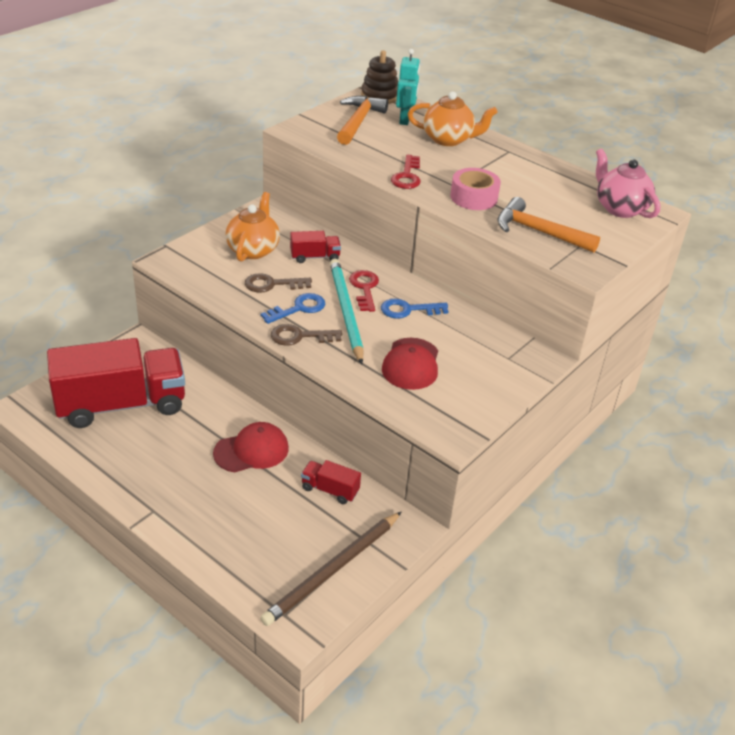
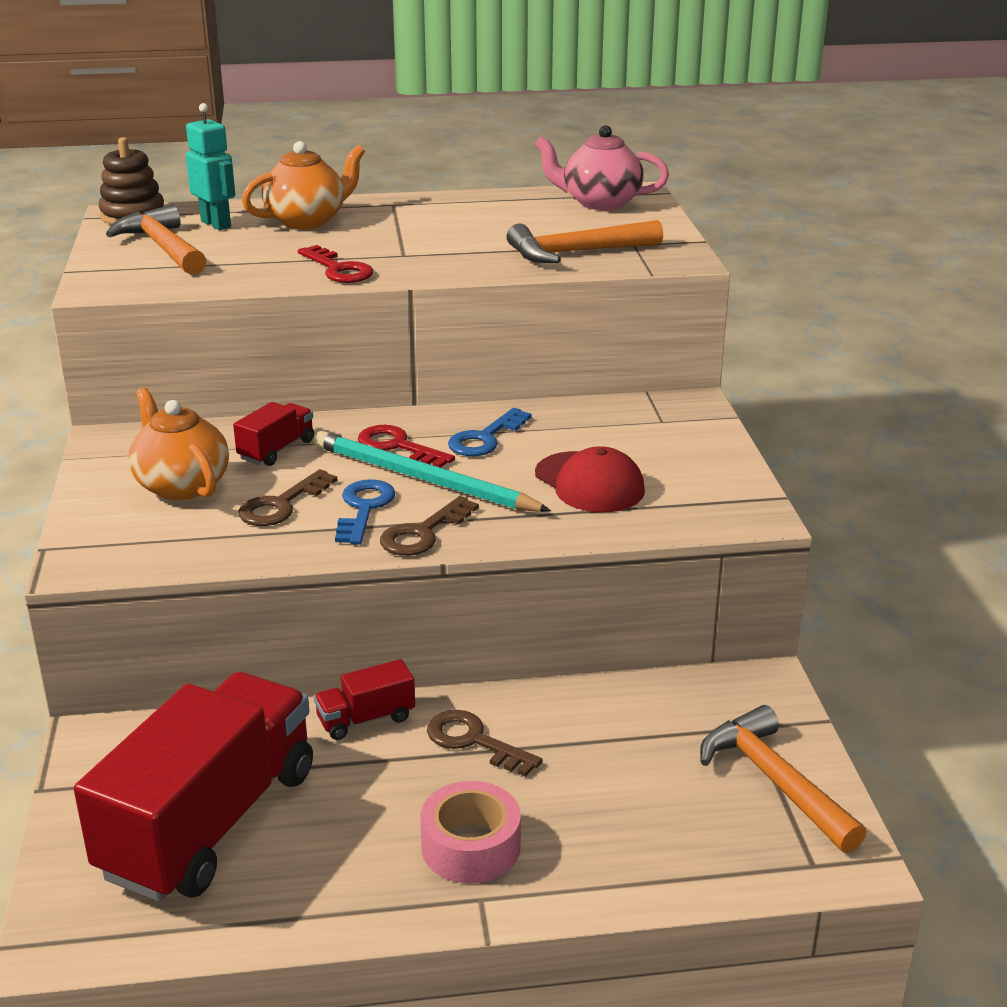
camera: 45 degrees left, 10 degrees down
red cap [213,422,289,472] -> brown key [427,710,543,777]
brown pencil [260,512,401,626] -> orange hammer [700,705,867,853]
red truck [301,460,361,504] -> red truck moved to [314,659,415,740]
pink tape [450,168,501,210] -> pink tape moved to [420,781,521,883]

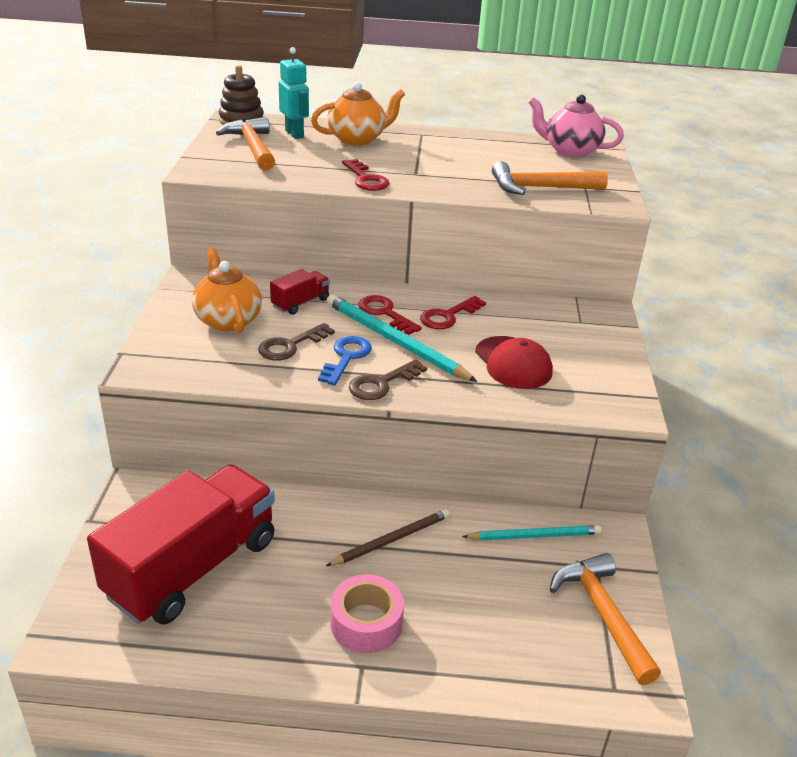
camera: 10 degrees right, 5 degrees up
red truck [314,659,415,740] -> none
brown key [427,710,543,777] -> brown pencil [326,509,450,566]
blue key [448,408,531,456] -> red key [420,296,486,329]
none -> turquoise pencil [462,525,602,540]

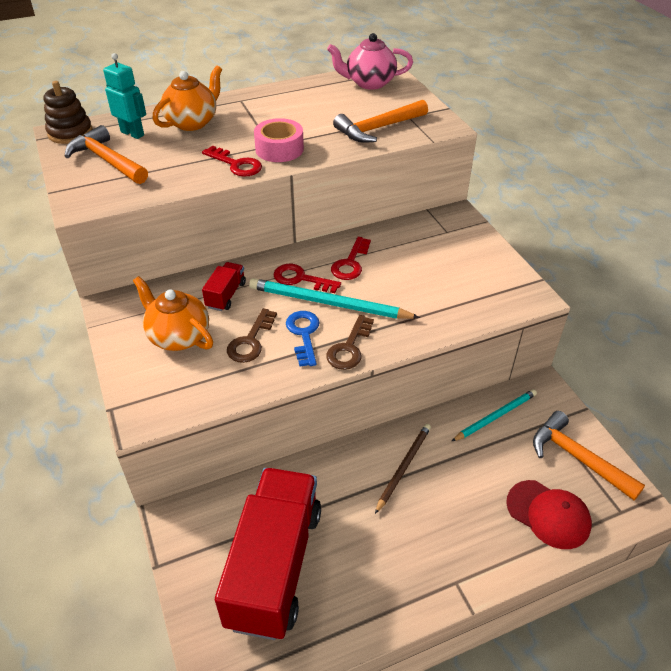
camera: 25 degrees left, 10 degrees up
pink tape [330,574,404,653] -> pink tape moved to [254,118,304,162]
red cap [475,336,553,389] -> red cap moved to [506,480,592,549]

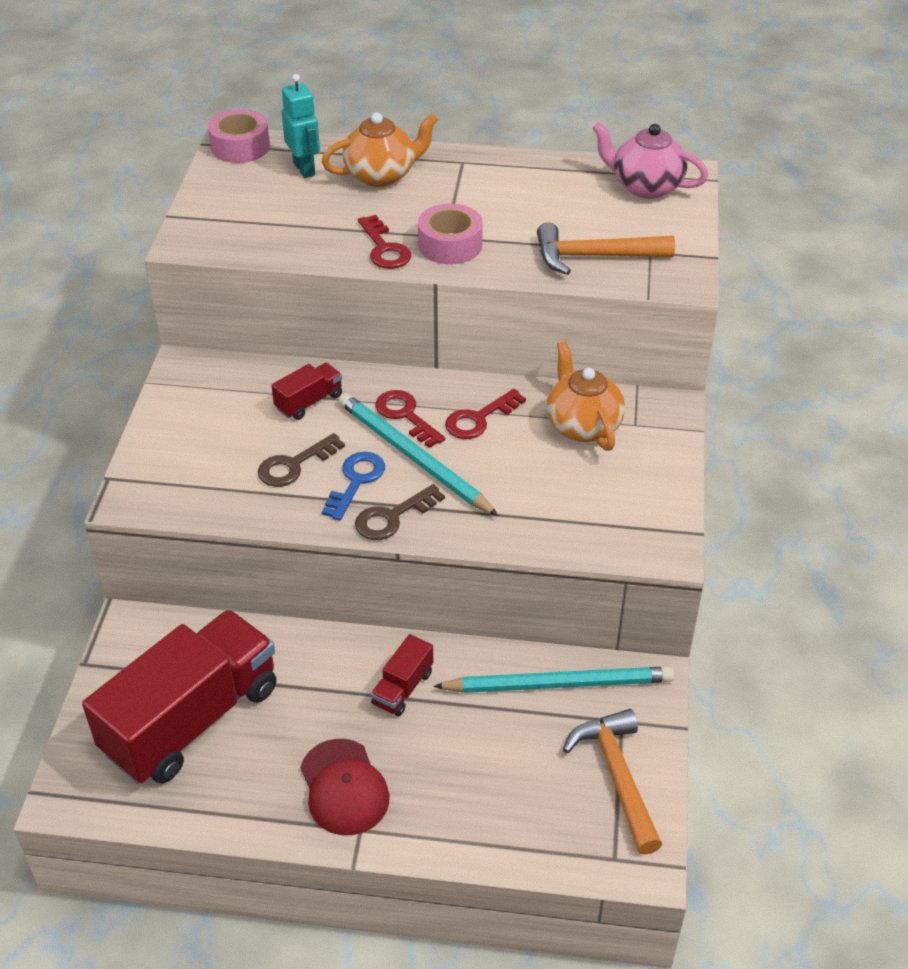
camera: 30 degrees right, 0 degrees up
brown stacking toy [44,81,93,144] -> pink tape [208,109,270,163]
orange hammer [64,125,148,184] -> none
orange teapot [133,276,213,351] -> orange teapot moved to [546,341,625,451]
brown pencil [375,424,431,514] -> red truck [371,634,433,717]
turquoise pencil [451,389,537,442] -> turquoise pencil [433,667,674,693], size x1.55
red cap [506,480,592,549] -> red cap moved to [300,739,390,835]

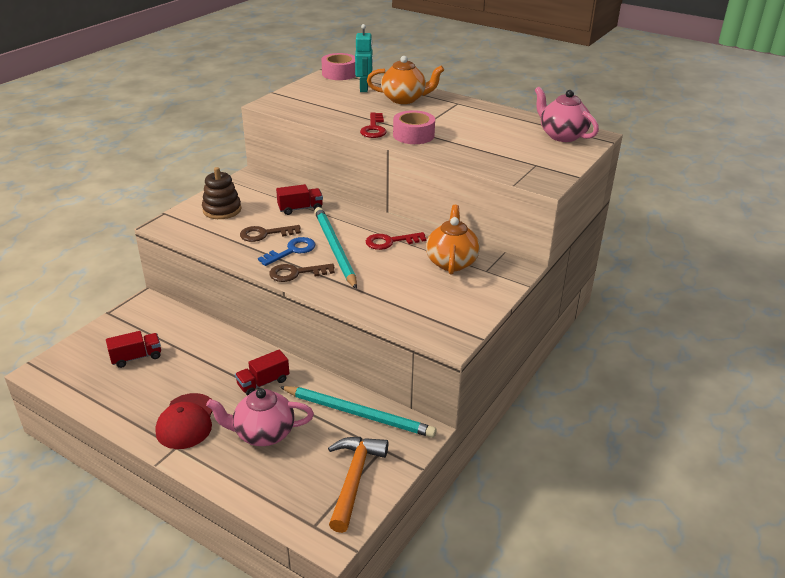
camera: 25 degrees right, 10 degrees down
red truck [82,609,277,784] -> red truck [106,331,161,368], size x0.42
red key [375,390,446,448] -> none
orange hammer [537,222,675,275] -> none
none -> brown stacking toy [202,167,241,219]
none -> pink teapot [206,389,314,446]

